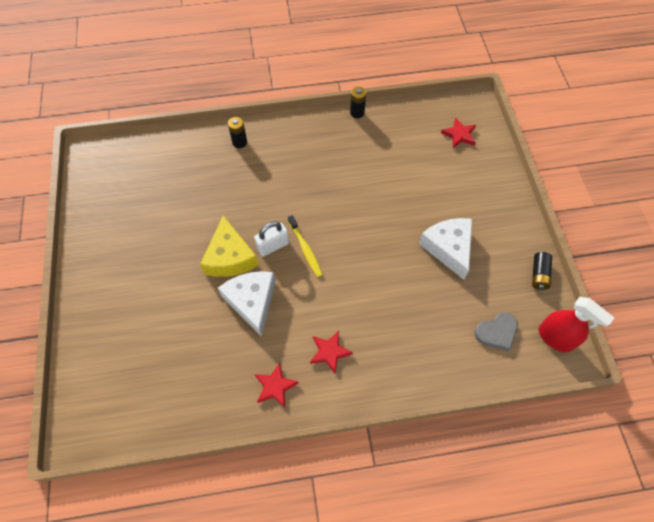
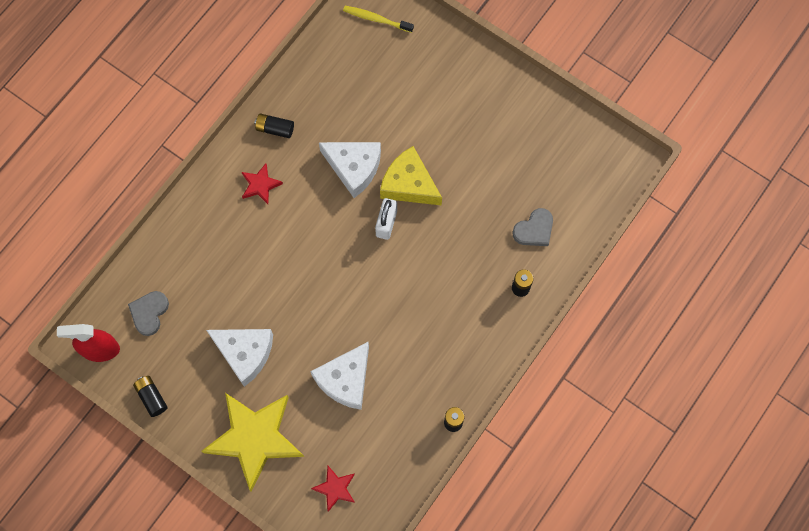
camera: 135 degrees right, 10 degrees up
red star [255,363,299,407] -> black battery [254,113,294,138]
yellow toothbrush [288,215,323,277] -> yellow toothbrush moved to [343,6,414,33]
none -> yellow star [202,393,304,492]
none -> white cheese [310,342,369,410]
none -> grey heart [512,208,553,246]

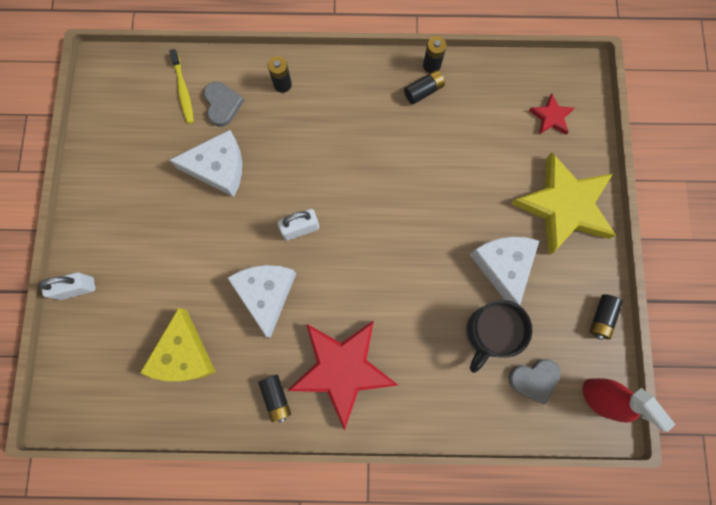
camera: 125 degrees left, 5 degrees up
red star [242,164,283,204] -> red star [287,320,398,431], size x2.22
white cheese [310,342,369,410] -> white cheese moved to [169,130,242,197]
yellow toothbrush [343,6,414,33] -> yellow toothbrush moved to [169,49,194,124]
yellow cheese [380,146,442,206] -> yellow cheese moved to [140,308,216,381]
grey heart [512,208,553,246] -> grey heart turned 60 degrees clockwise [204,82,244,127]
none -> white padlock [39,272,96,300]
none -> black battery [404,70,445,104]
none -> black mug [466,300,532,373]

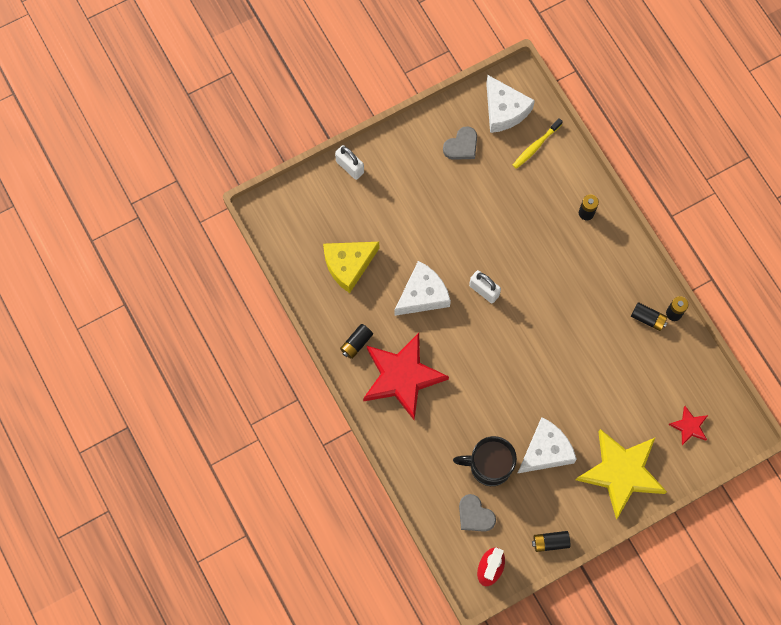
camera: 60 degrees right, 5 degrees down
white cheese [169,130,242,197] -> white cheese moved to [486,75,535,133]
grey heart [204,82,244,127] -> grey heart moved to [443,126,477,160]

